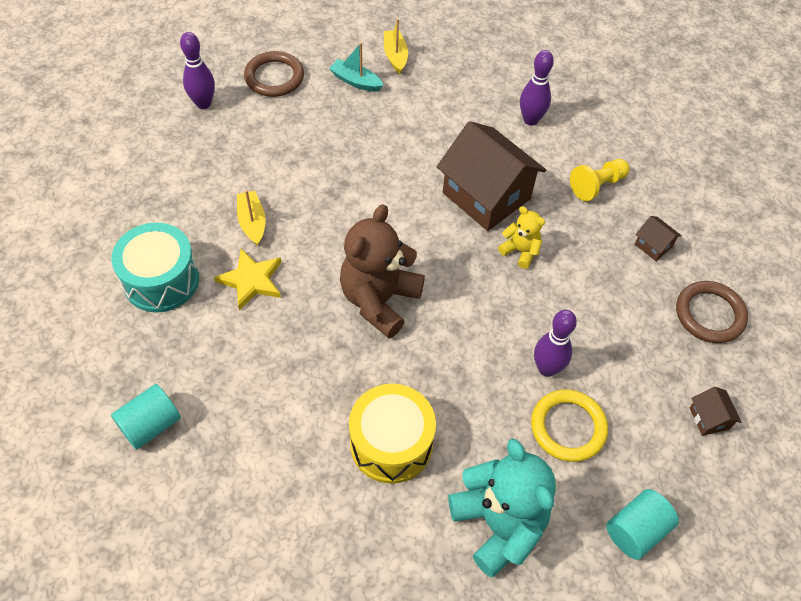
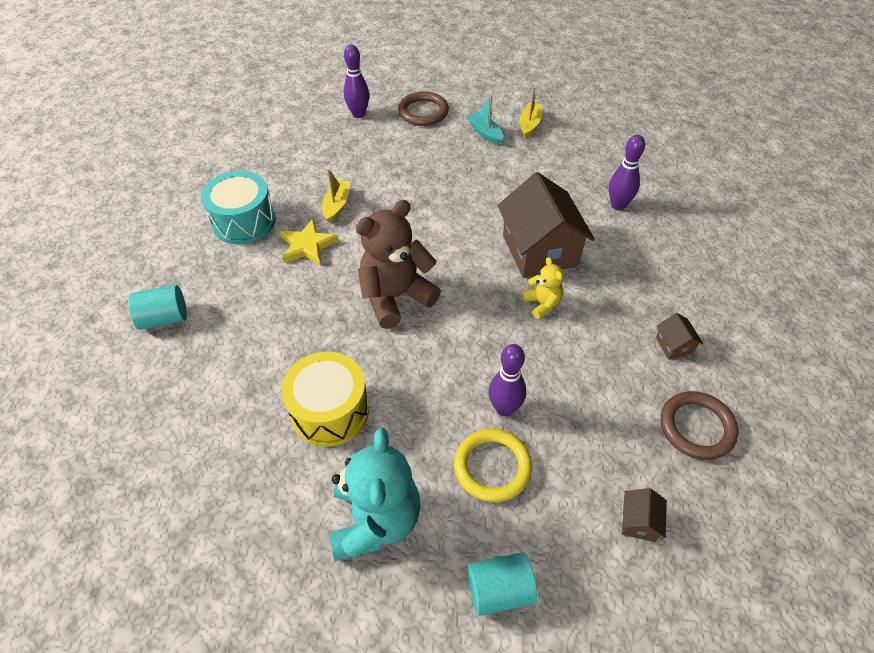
camera: 30 degrees right, 5 degrees down
yellow pawn [570,159,630,201] -> none

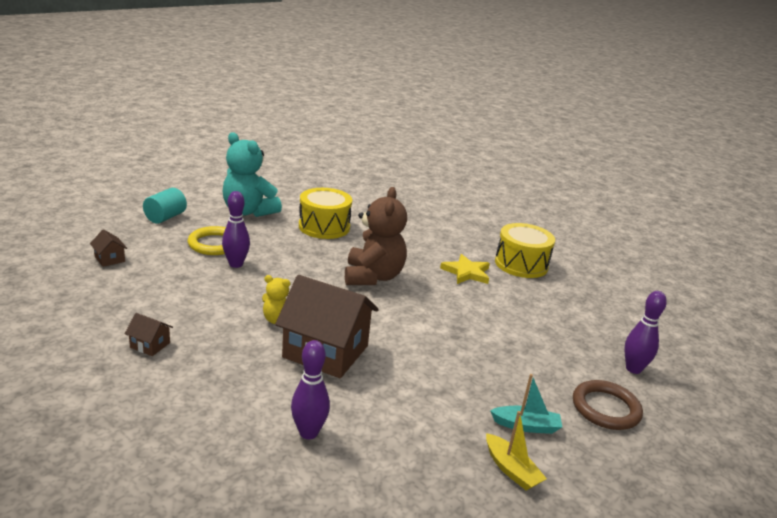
camera: 125 degrees right, 25 degrees down
turquoise cylinder [128,285,187,330] -> none
turquoise drum [201,171,276,245] -> yellow drum [495,223,555,278]
yellow boat [322,169,351,223] -> none
brown ring [661,391,739,460] -> none

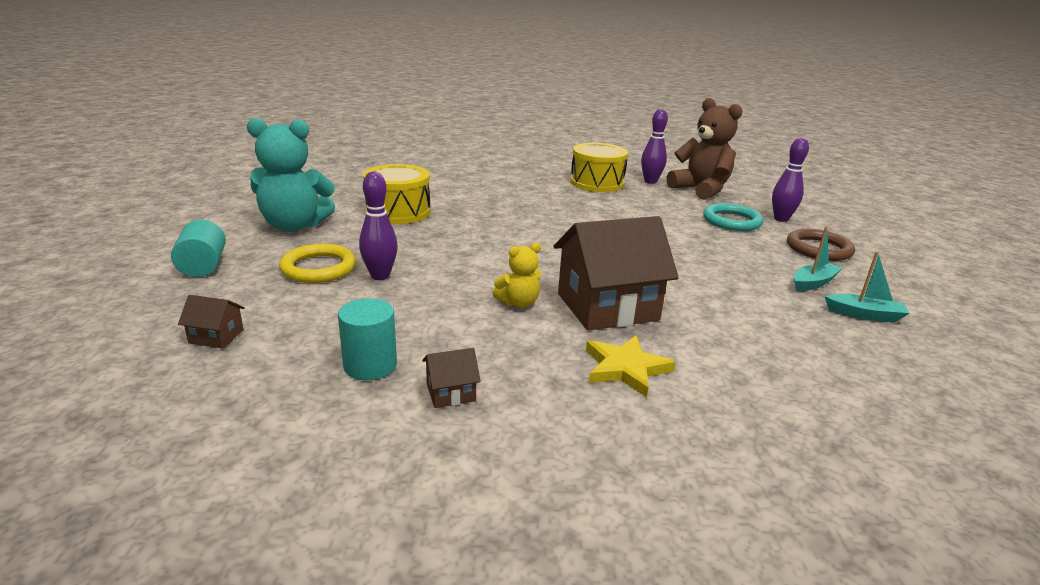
camera: 40 degrees left, 0 degrees up
purple bowling pin [291,340,330,439] -> purple bowling pin moved to [641,109,668,184]
brown teddy bear [345,187,407,285] -> brown teddy bear moved to [667,98,742,200]
yellow star [440,254,490,284] -> yellow star moved to [586,335,675,397]
yellow boat [486,411,547,491] -> turquoise boat [825,252,910,322]
none -> turquoise cylinder [338,298,397,380]
none -> turquoise ring [703,203,763,231]

